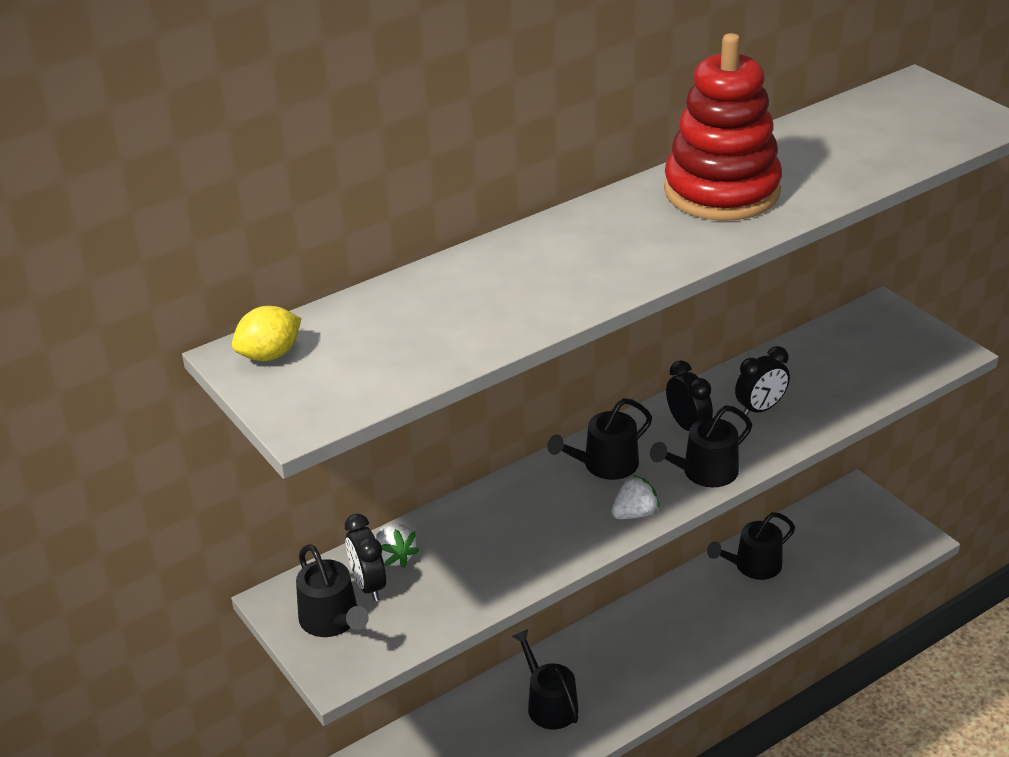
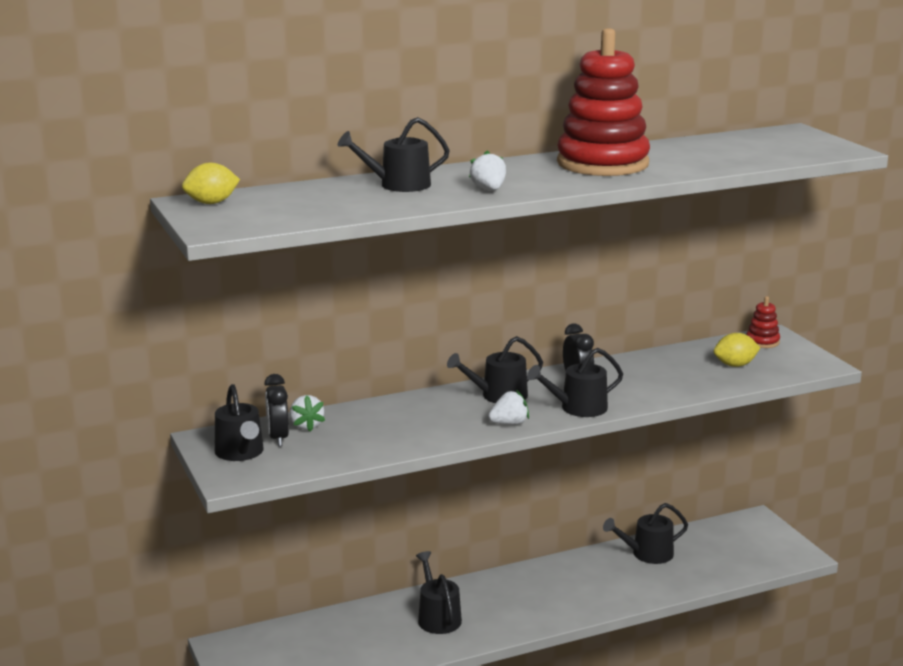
camera: 10 degrees right, 15 degrees down
black clock [735,346,790,415] -> none
none -> black watering can [338,117,450,192]
none -> white strawberry [469,150,506,190]
none -> yellow lemon [714,333,760,367]
none -> red stacking toy [746,296,780,348]

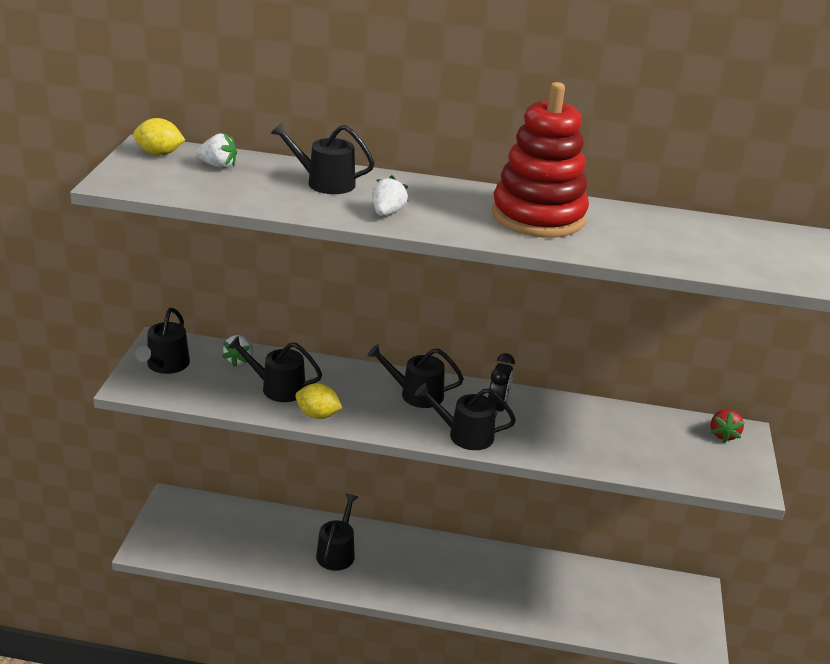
camera: 30 degrees right, 10 degrees up
black clock [264,374,289,446] -> none
white strawberry [488,390,529,425] -> white strawberry moved to [196,133,237,168]
black watering can [603,503,688,564] -> black watering can moved to [227,336,322,402]
yellow lemon [714,333,760,367] -> yellow lemon moved to [295,383,342,419]
red stacking toy [746,296,780,348] -> red strawberry [711,409,745,443]

